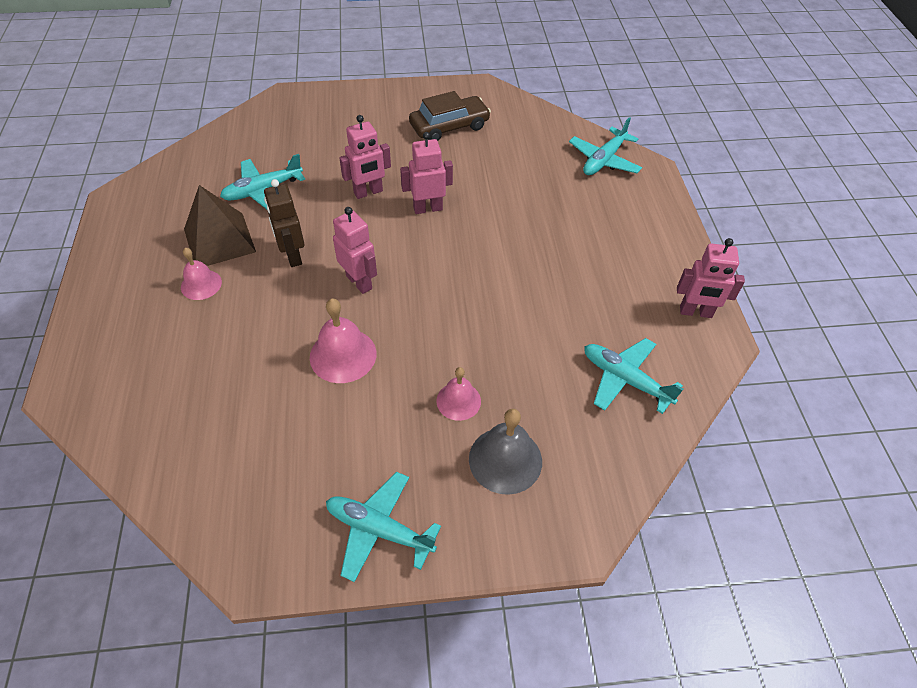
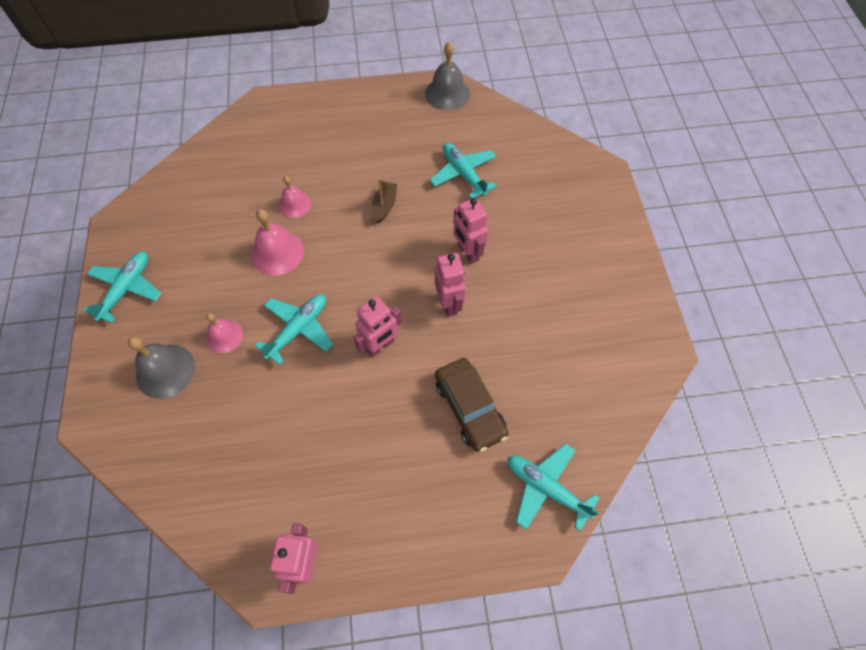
camera: 90 degrees right, 10 degrees up
pink bell [181,248,222,300] -> pink bell moved to [279,176,311,218]
brown pyramid [184,185,256,266] -> none
brown robot [264,179,304,267] -> brown boat [371,179,397,224]
pink robot [333,207,377,294] -> pink robot moved to [353,296,402,357]
brown car [409,91,491,141] -> brown car moved to [435,358,508,452]
turquoise plane [584,338,683,414] -> turquoise plane moved to [255,294,333,365]
none -> grey bell [425,42,470,111]

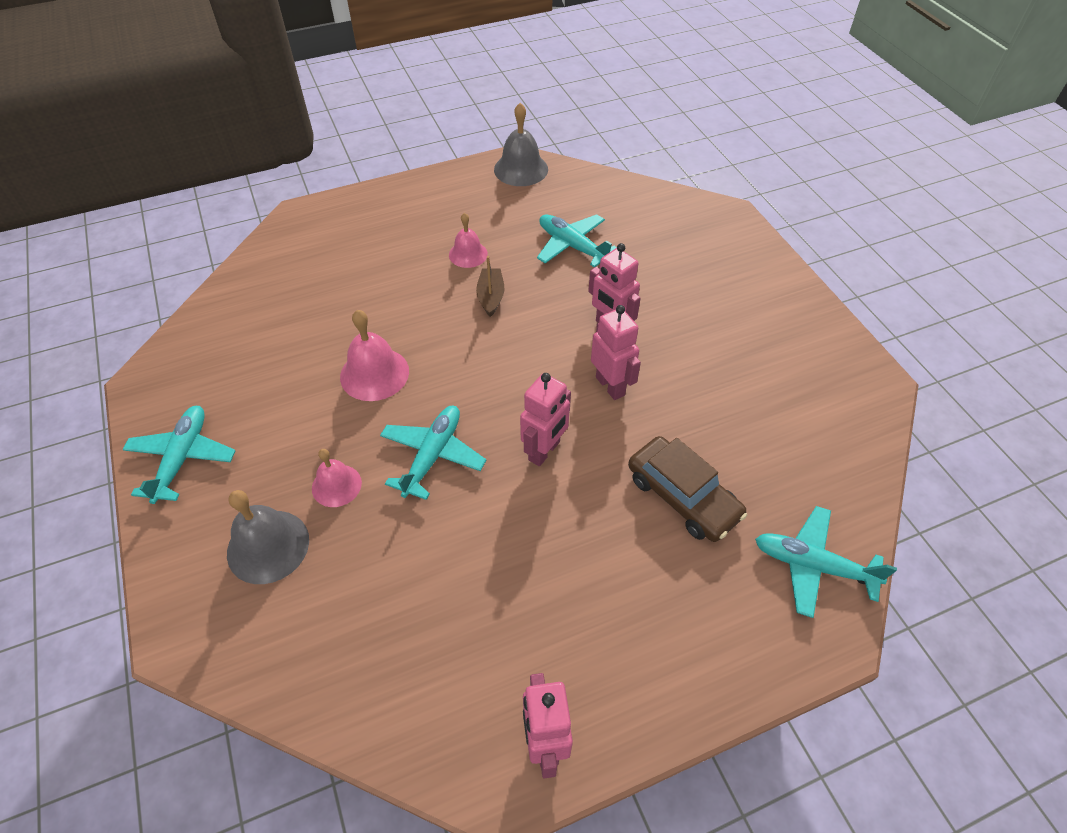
camera: 15 degrees left, 10 degrees down
pink bell [279,176,311,218] -> pink bell moved to [449,213,488,268]

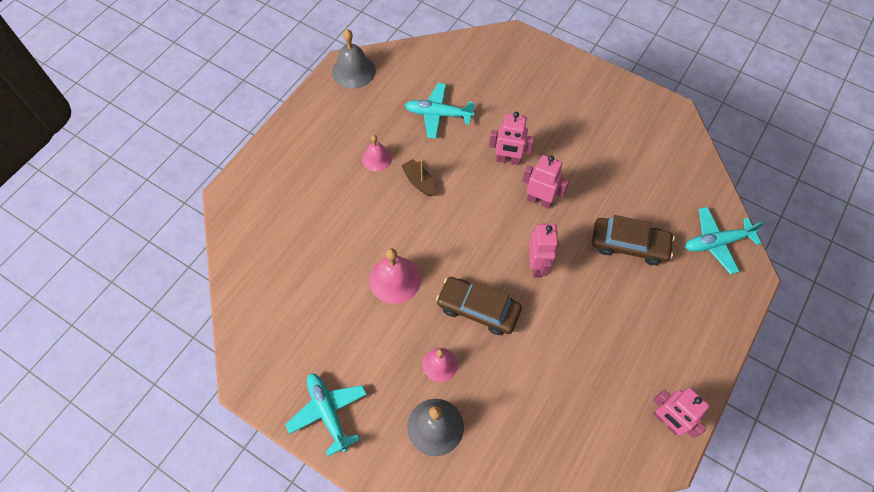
camera: 35 degrees left, 10 degrees up
turquoise plane [380,406,486,500] -> brown car [436,277,522,335]

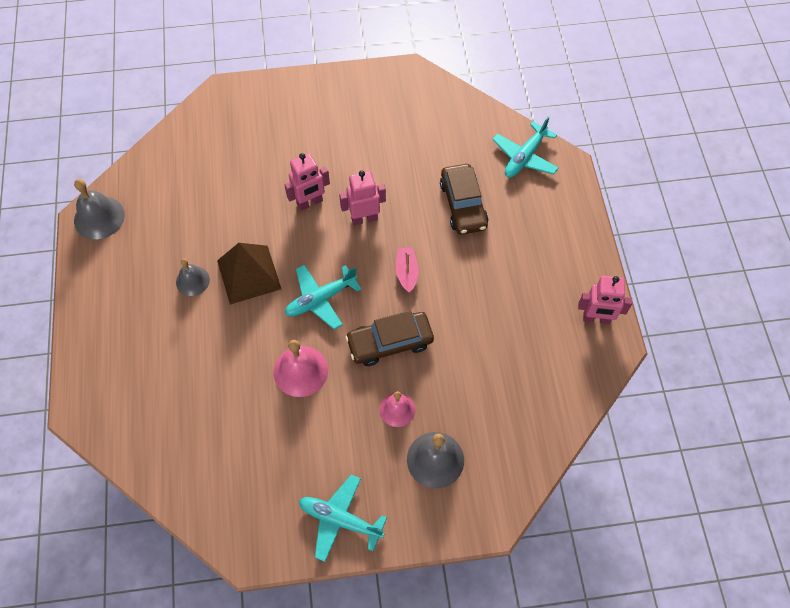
camera: 40 degrees left, 0 degrees up
pink bell [362,135,392,172] -> grey bell [176,258,210,296]
brown boat [402,159,435,197] -> brown pyramid [217,243,281,305]
turquoise plane [405,83,475,139] -> turquoise plane moved to [285,265,362,330]
pink robot [529,224,558,277] -> pink boat [396,247,419,293]
brown car [592,215,675,265] -> brown car turned 105 degrees clockwise [440,164,488,235]

